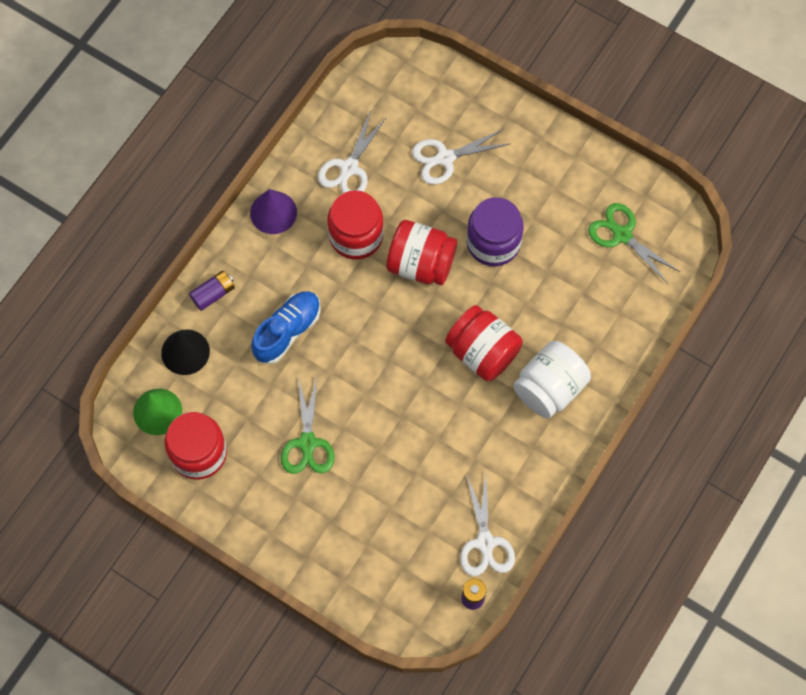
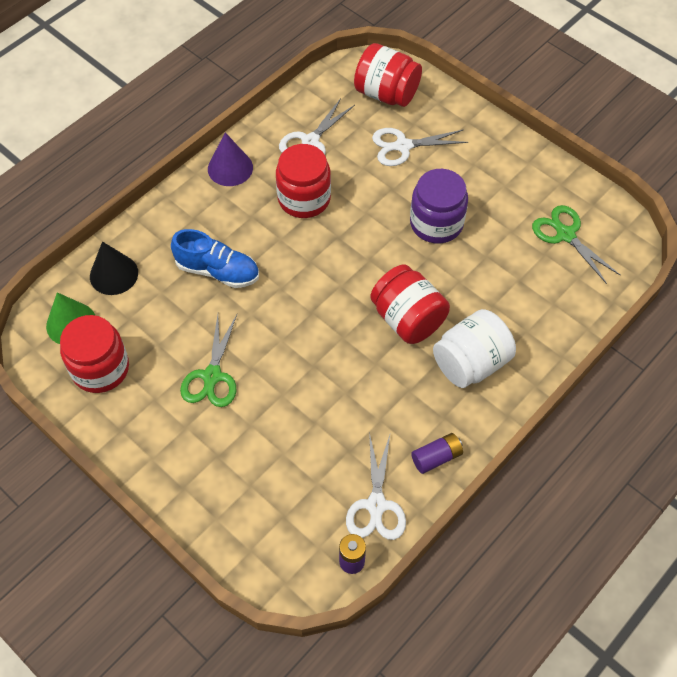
camera: 10 degrees right, 10 degrees down
purple battery [189,271,235,311] -> purple battery moved to [411,433,463,474]
blue shoe [251,291,321,364] -> blue shoe turned 60 degrees clockwise [171,229,259,288]
red jar [386,220,457,285] -> red jar moved to [354,43,422,107]

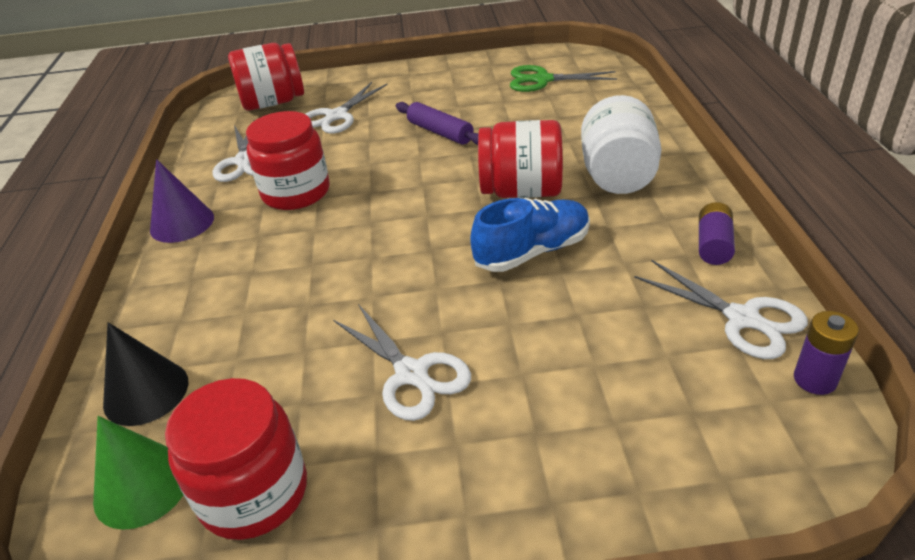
camera: 45 degrees left, 20 degrees down
blue shoe [171,229,259,288] -> blue shoe moved to [470,198,590,272]
green scissors [180,315,237,407] -> white scissors [333,304,471,421]
purple jar [410,169,468,244] -> purple rolling pin [396,102,478,145]

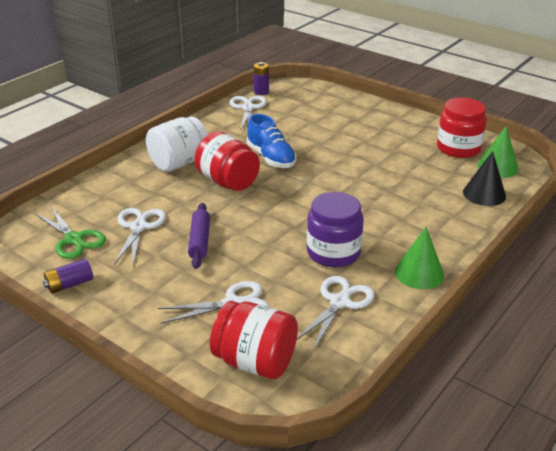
camera: 140 degrees left, 5 degrees down
purple cone [150,159,214,243] -> green cone [395,227,444,289]
red jar [246,111,330,210] -> purple jar [307,192,364,267]
white scissors [333,304,471,421] -> white scissors moved to [114,208,166,265]
blue shoe [470,198,590,272] -> blue shoe turned 135 degrees counterclockwise [247,114,296,168]
purple battery [699,202,735,265] -> purple battery moved to [43,259,93,294]

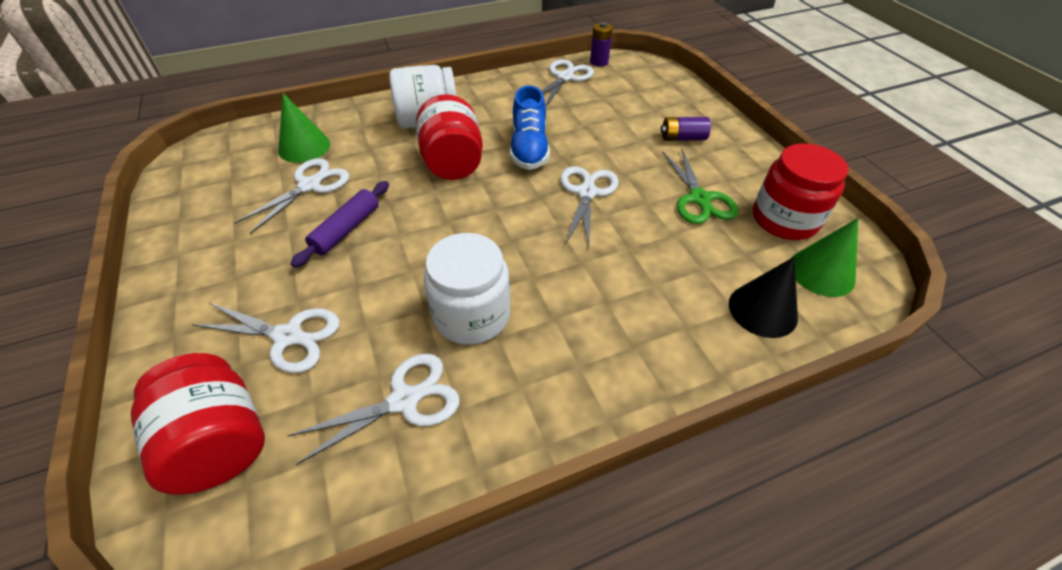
camera: 30 degrees right, 15 degrees up
green scissors [35,206,106,259] -> green scissors moved to [662,149,739,224]
purple battery [43,259,93,294] -> purple battery moved to [661,117,711,141]
purple jar [307,192,364,267] -> white jar [424,233,510,345]
green cone [395,227,444,289] -> green cone moved to [278,93,330,163]
none -> white scissors [560,166,618,247]

